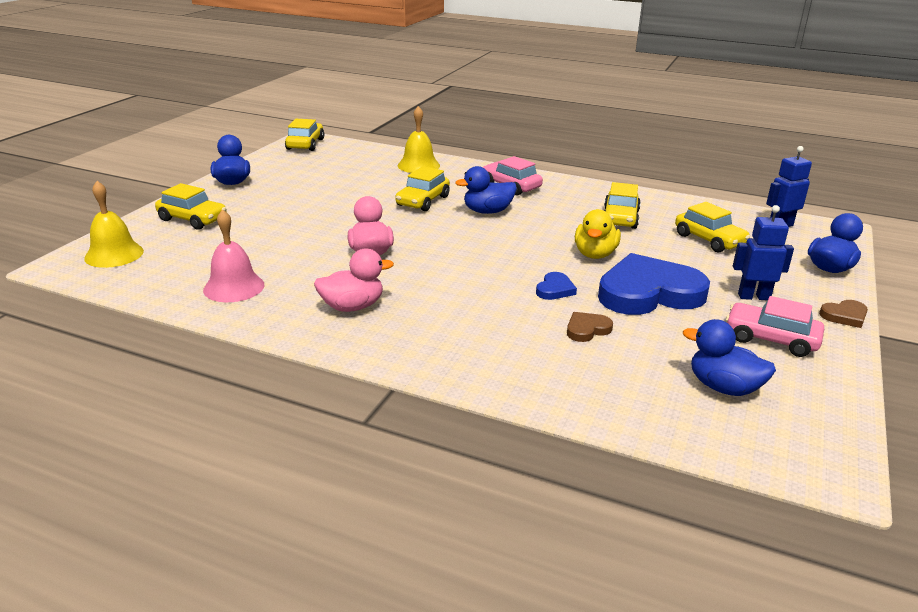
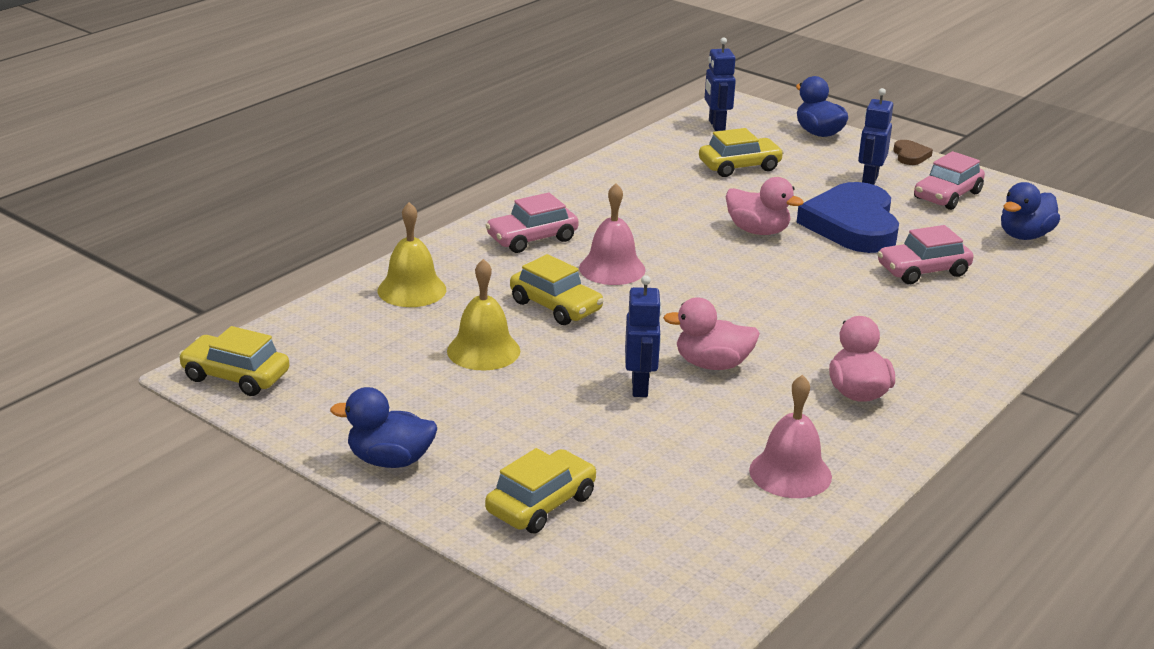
camera: 75 degrees left, 0 degrees up
yellow bell [84,181,144,268] -> yellow bell moved to [447,259,520,371]
blue duck [455,166,517,214] -> pink bell [579,183,646,285]
blue heart [536,272,577,300] -> none
brown heart [567,312,613,342] -> pink car [877,225,974,284]
yellow duck [575,209,621,259] -> pink duck [726,177,804,235]
yellow car [604,182,641,229] -> none
none -> blue robot [625,275,662,397]

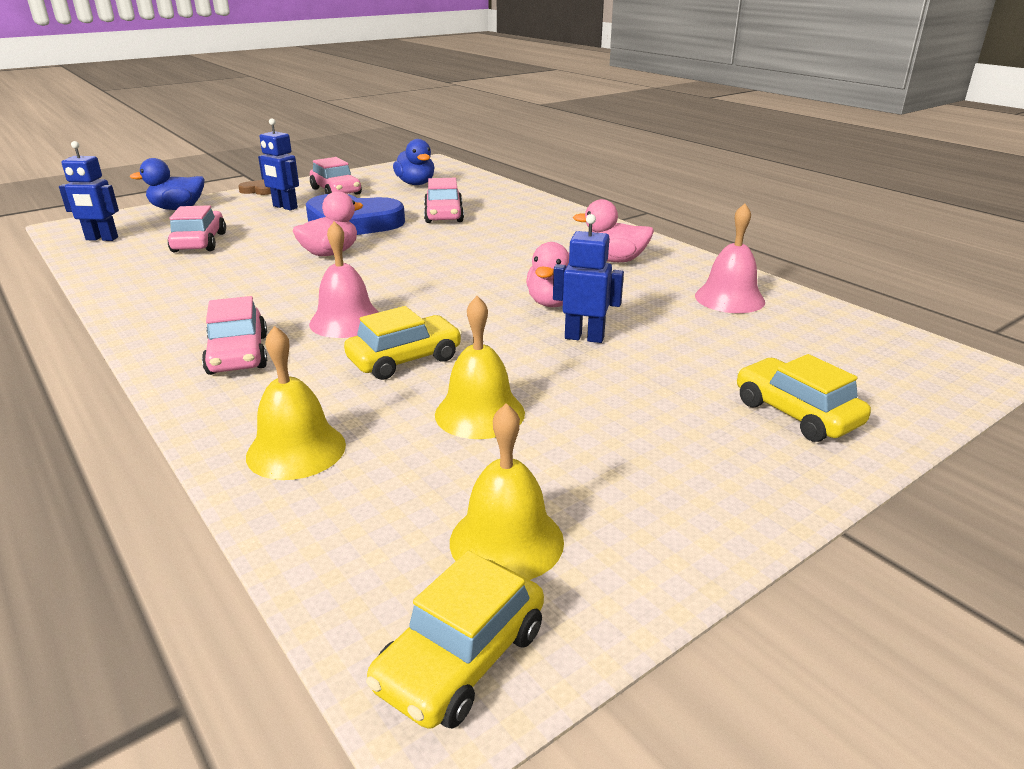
camera: 75 degrees left, 0 degrees up
blue duck [330,387,437,468] -> none
yellow car [699,128,784,177] -> pink car [168,205,226,252]
none -> yellow bell [450,403,564,580]

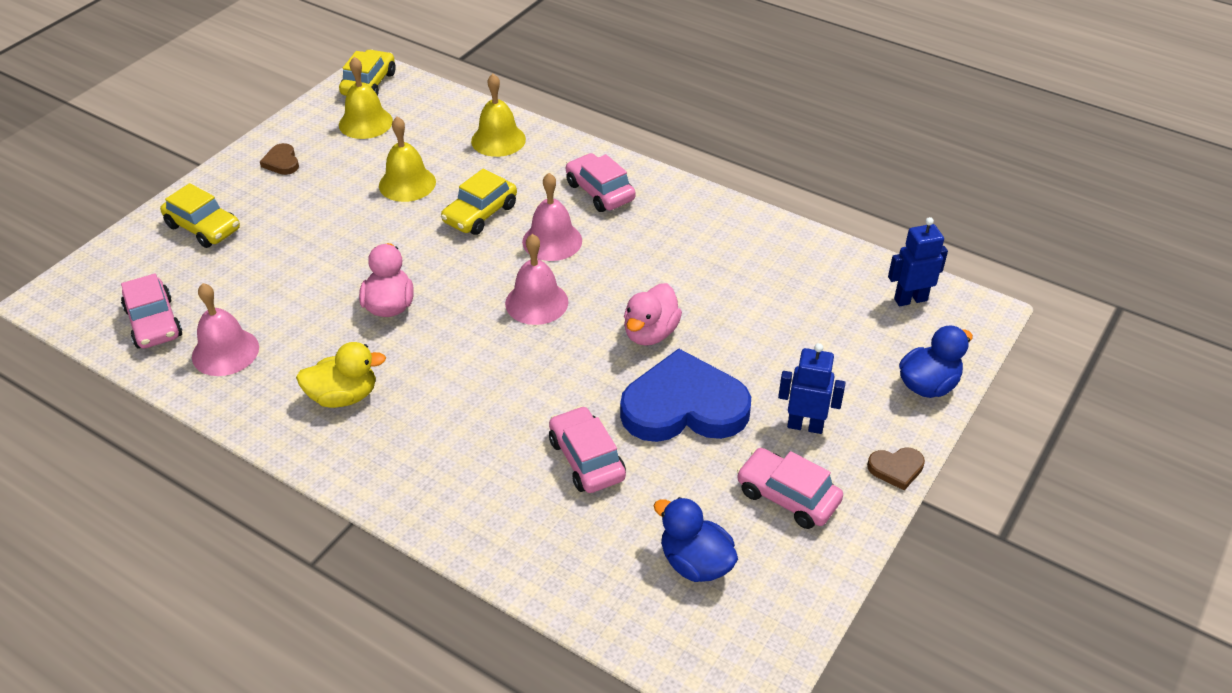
camera: 160 degrees right, 15 degrees up
pink car [168,205,226,252] -> pink car moved to [121,274,182,349]
blue robot [553,214,624,343] -> none
pink duck [573,199,654,262] -> yellow duck [296,342,386,408]
none -> brown heart [260,143,299,175]
none -> pink bell [505,234,568,325]

